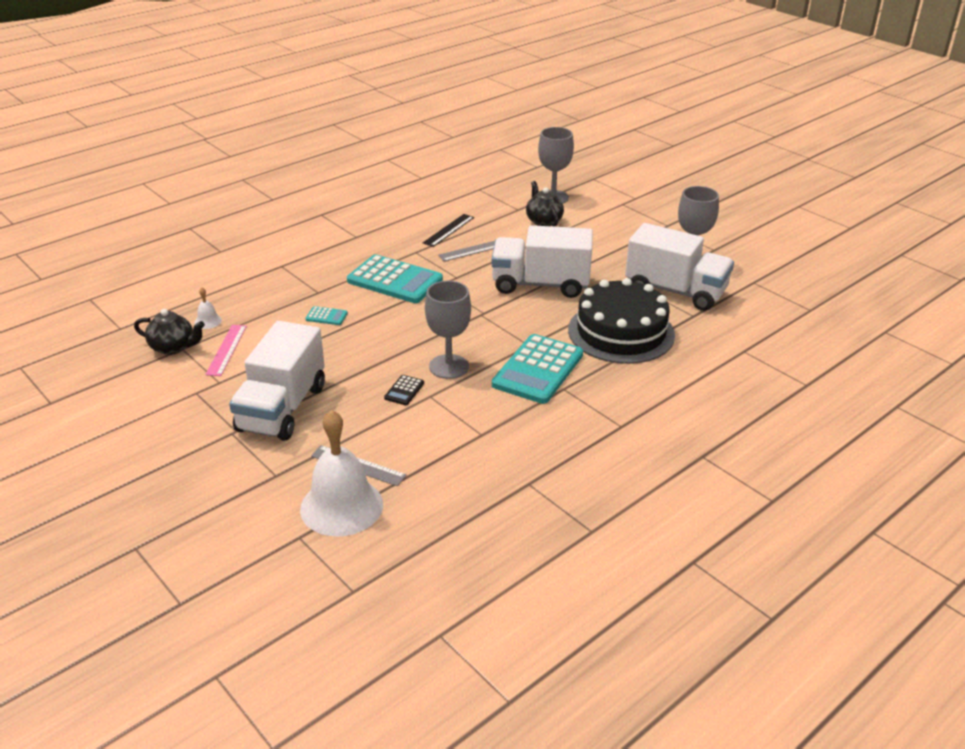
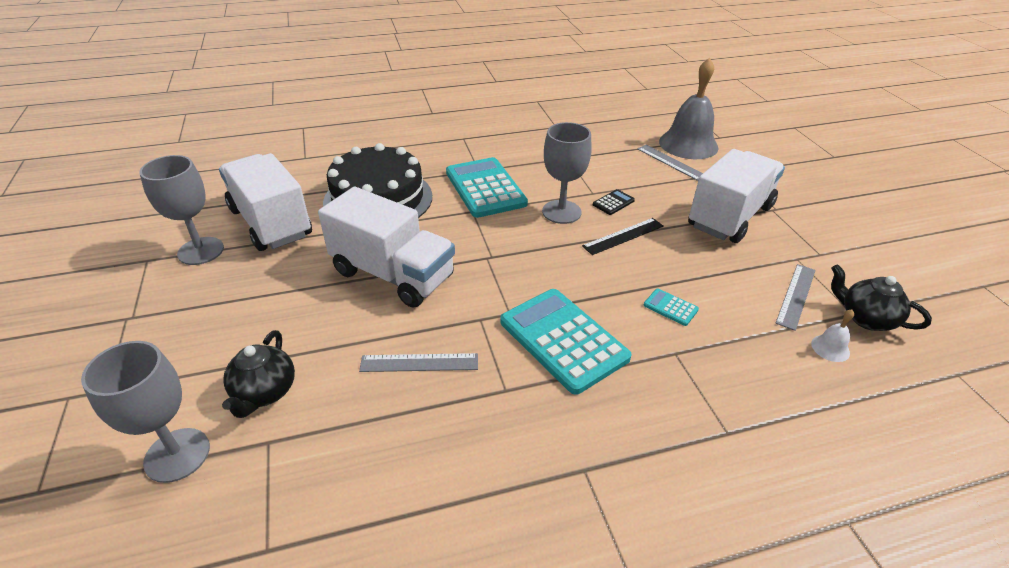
camera: 155 degrees left, 5 degrees up
pink ruler [205,325,247,376] -> grey ruler [775,264,816,331]
white bell [300,410,383,537] -> grey bell [659,58,719,159]
black ruler [423,214,474,247] -> black ruler moved to [582,218,664,255]
turquoise calculator [492,334,583,404] -> turquoise calculator turned 75 degrees counterclockwise [446,157,528,218]

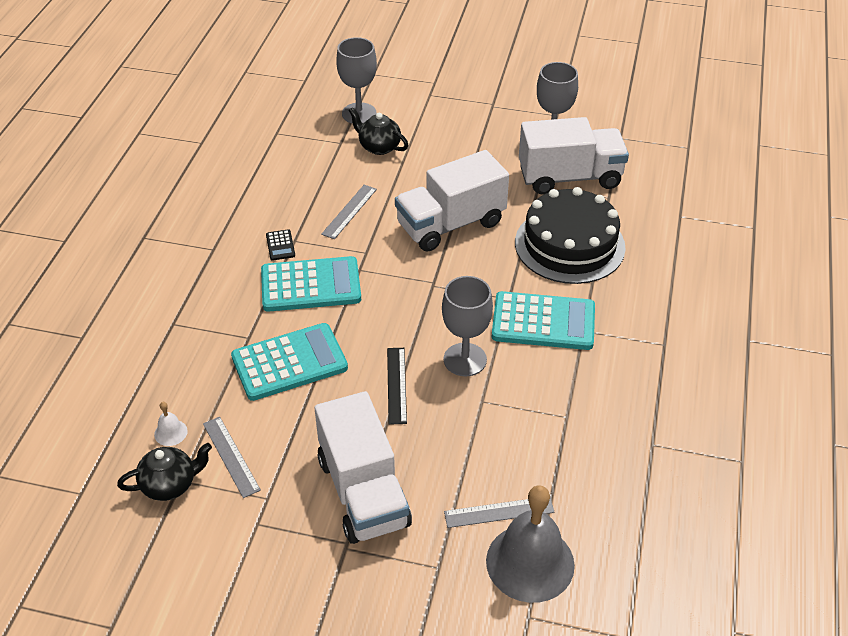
camera: 120 degrees right, 5 degrees up
black calculator [593,189,635,215] -> black calculator moved to [266,229,295,261]
turquoise calculator [644,289,699,326] -> turquoise calculator [231,323,348,401], size x2.38

